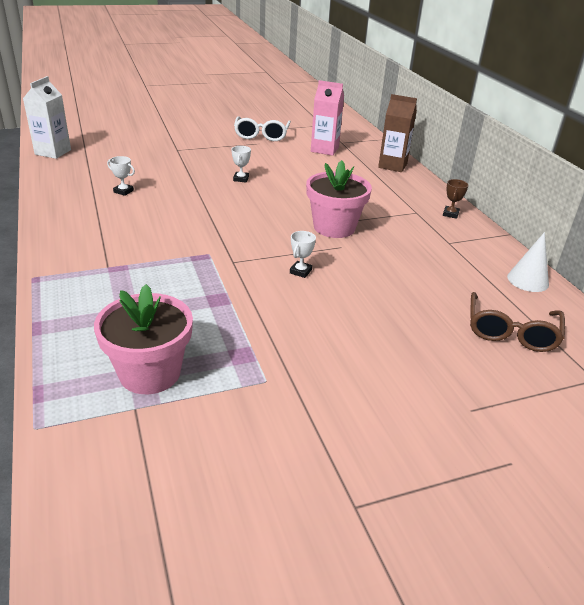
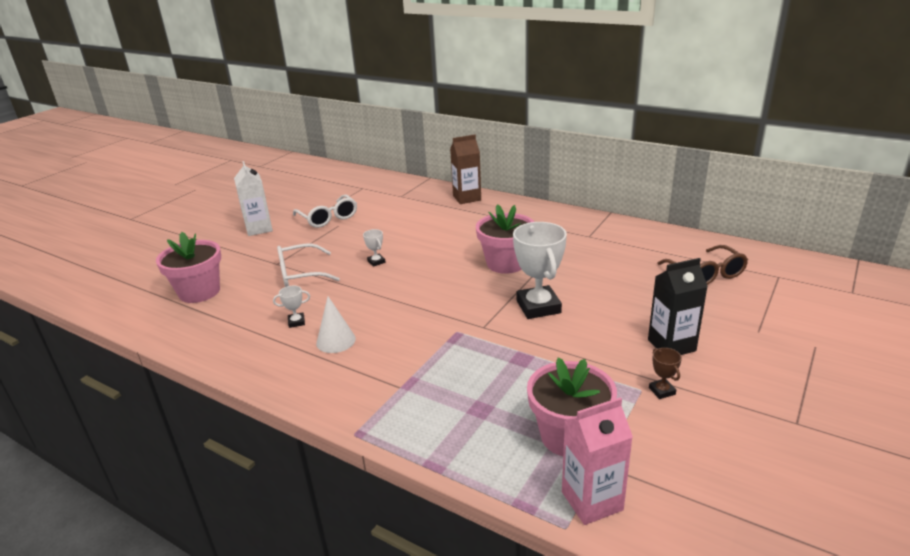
camera: 35 degrees left, 5 degrees down
white carton [23,76,71,159] -> white carton moved to [234,161,273,236]
white trophy [290,231,316,278] -> white trophy [513,222,567,319], size x2.26
pink carton [311,80,344,156] -> pink carton moved to [562,397,633,525]
brown trophy [443,179,468,219] -> brown trophy moved to [649,348,682,399]
white cone [507,232,549,292] -> white cone moved to [316,296,356,353]
none -> pink flower pot [156,232,221,303]
none -> white glasses [277,243,340,287]
none -> black carton [648,258,708,355]

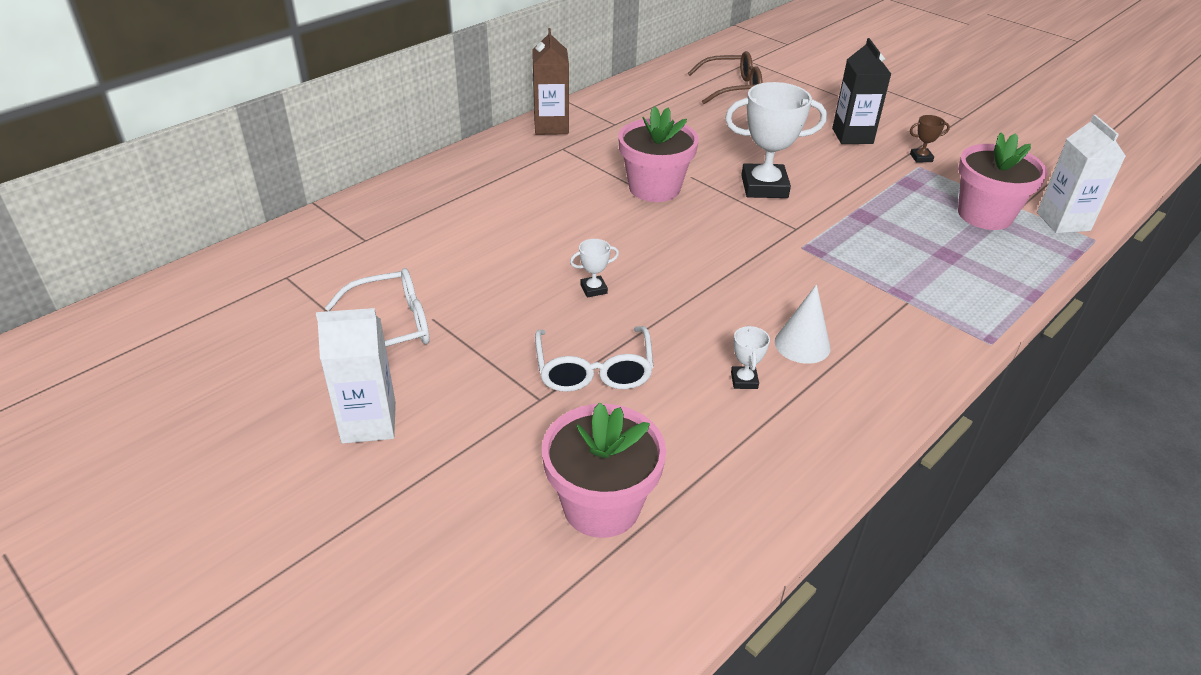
camera: 80 degrees left, 10 degrees up
brown carton [450,135,481,204] -> brown carton moved to [532,28,569,135]
pink carton [562,397,633,525] -> white carton [1037,115,1126,233]

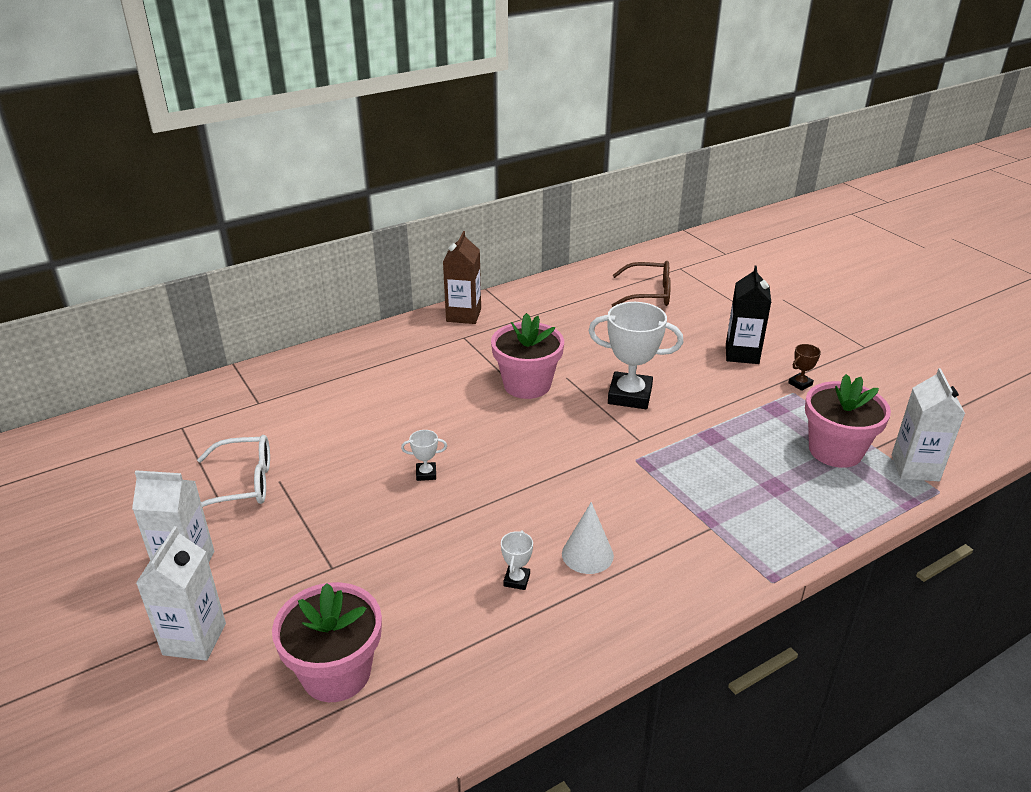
camera: 15 degrees right, 5 degrees down
white glasses [535,326,654,392] -> none
brown trophy [910,115,950,163] -> brown trophy turned 45 degrees counterclockwise [788,344,821,391]
none -> white carton [136,526,226,661]

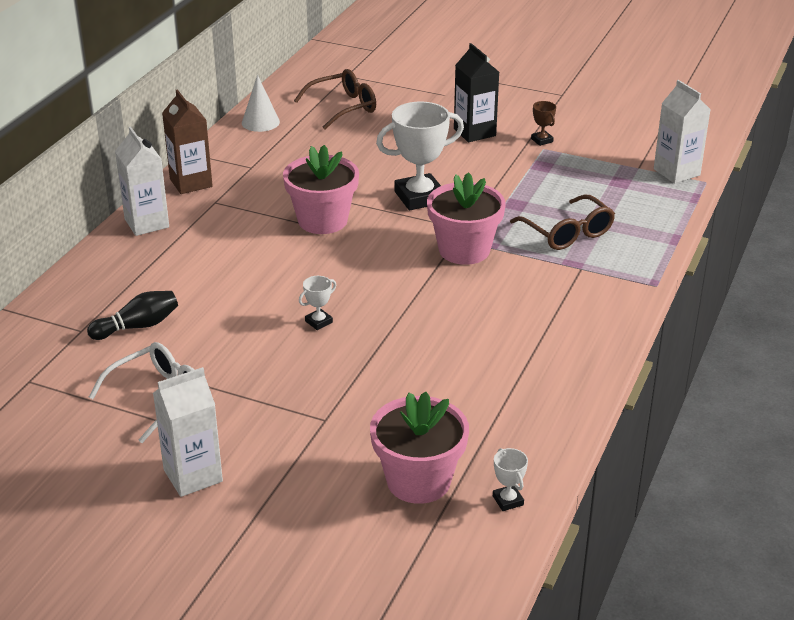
camera: 35 degrees left, 0 degrees up
white carton [136,526,226,661] -> white carton moved to [115,127,169,236]
white trophy [501,530,533,590] -> white trophy moved to [493,448,528,511]
white cone [562,502,614,574] -> white cone moved to [242,75,280,132]
brown trophy [788,344,821,391] -> brown trophy turned 45 degrees counterclockwise [531,101,556,146]
pink flower pot [805,374,891,468] -> pink flower pot moved to [427,172,506,265]
none -> black bowling pin [87,291,178,340]
none -> brown glasses [510,195,615,250]

